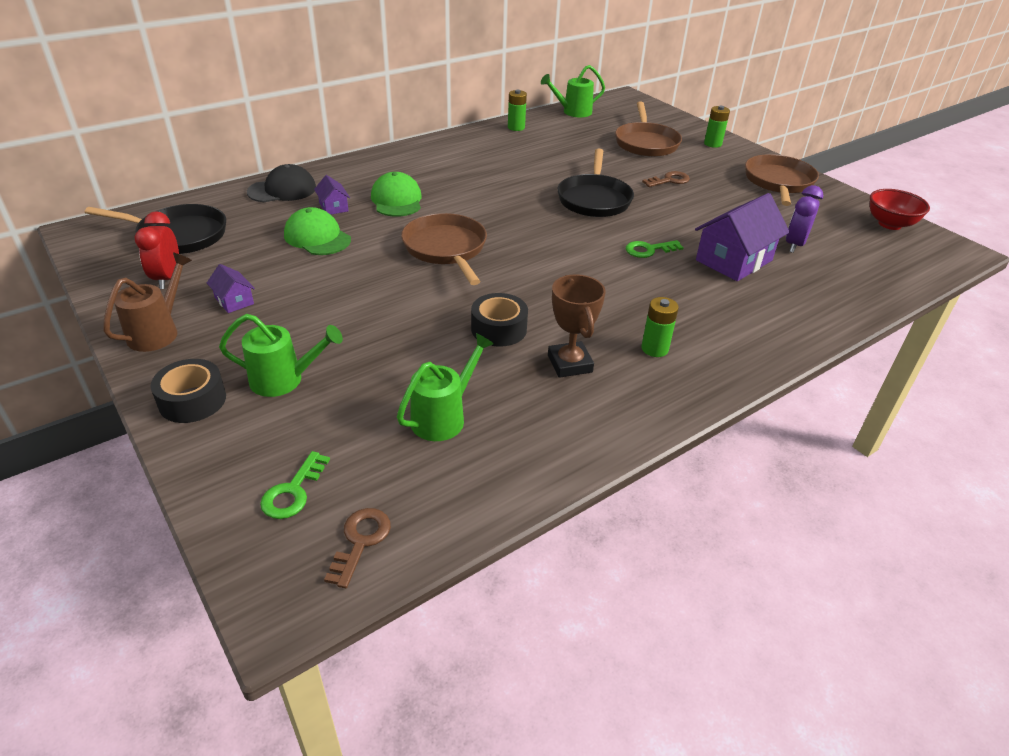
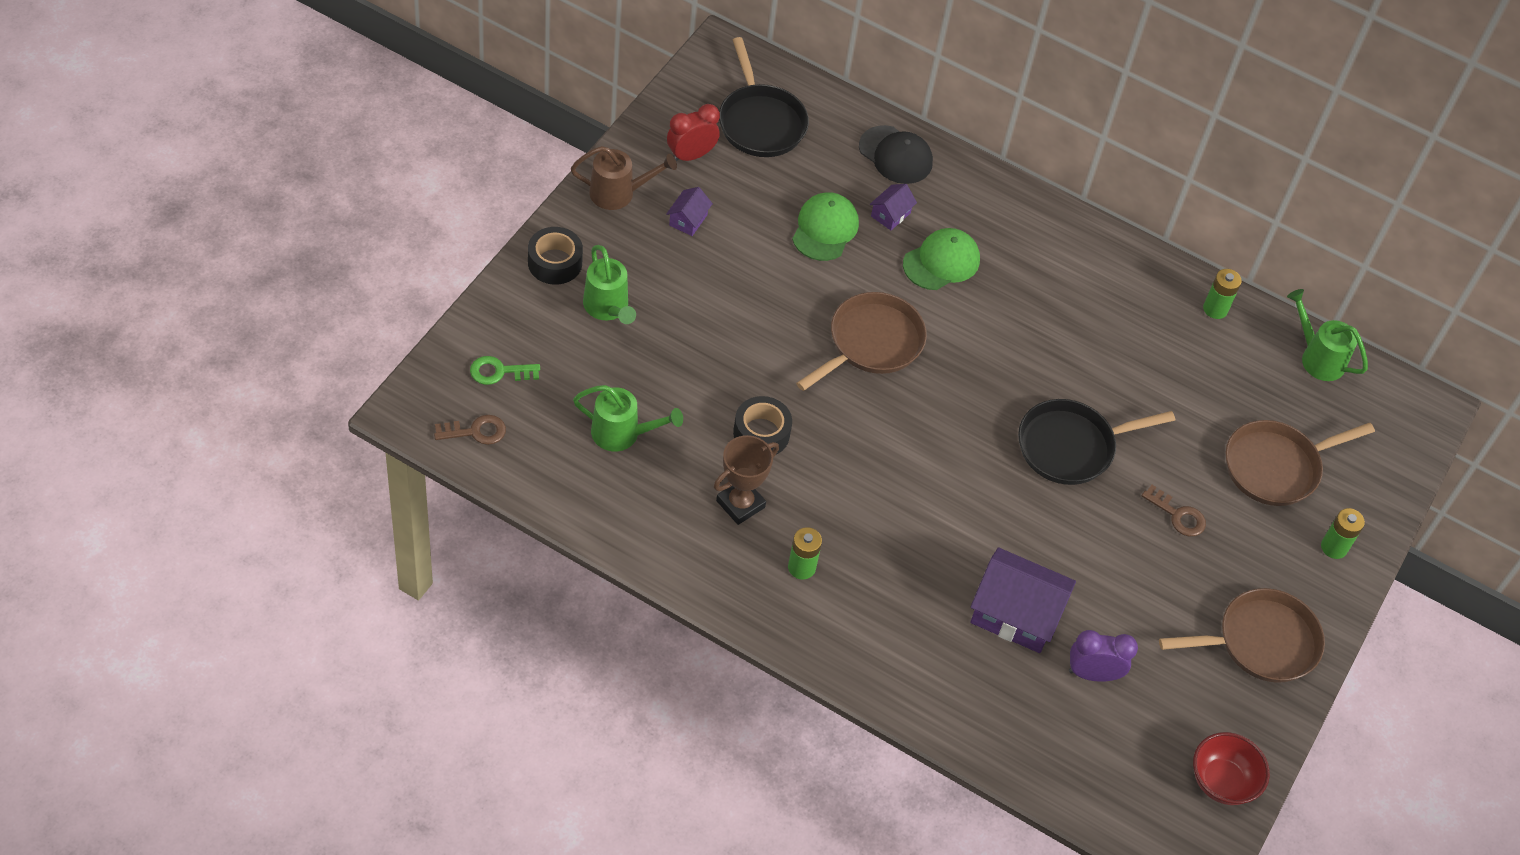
camera: 60 degrees right, 15 degrees up
green key [626,240,684,258] -> none

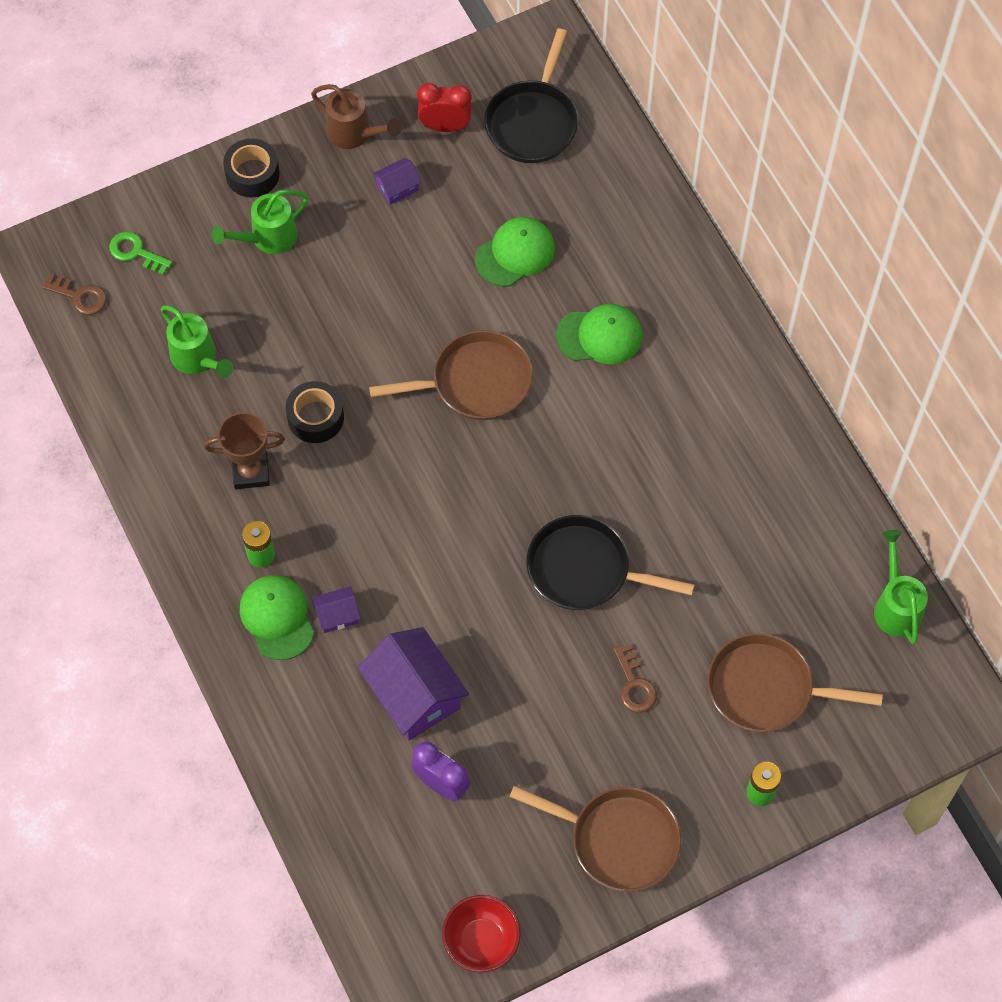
camera: 40 degrees right, 10 degrees up
green watering can [583,245,636,324] -> green watering can turned 45 degrees clockwise [212,190,309,254]
black cap [859,125,933,184] -> none
purple house [869,184,917,230] -> purple house moved to [312,586,361,633]
green battery [1203,269,1242,319] -> none
none -> green cap [240,575,314,660]

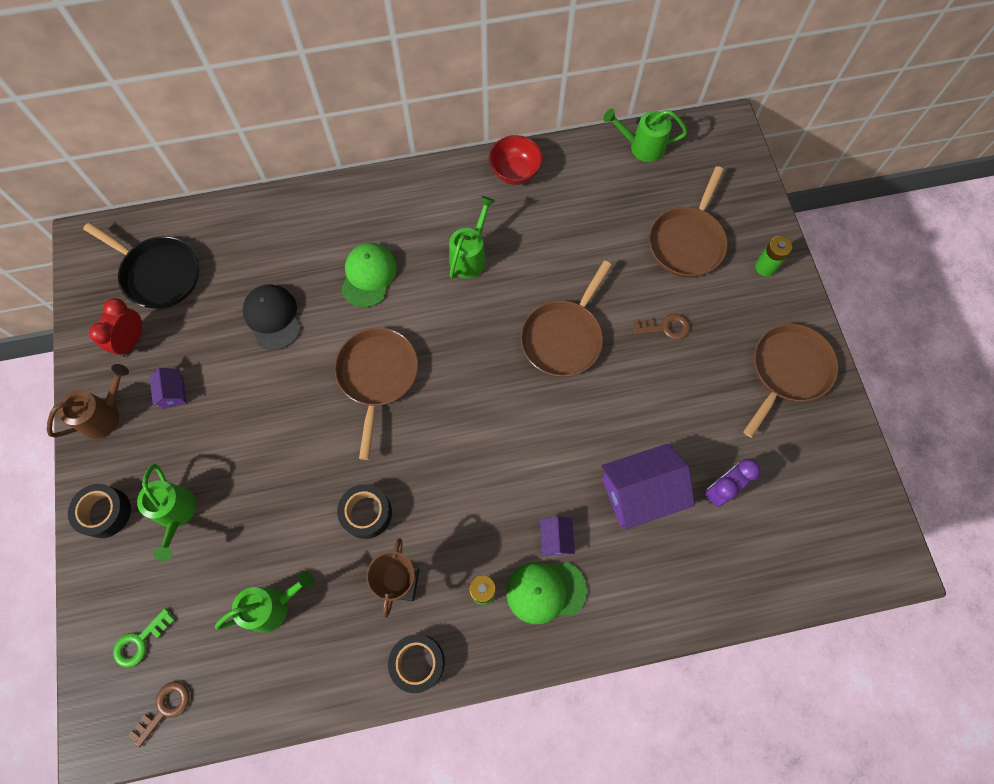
camera: 75 degrees left, 5 degrees up
red bowl [442,895,521,973] -> red bowl moved to [489,135,543,185]
green cap [475,217,555,287] -> black cap [243,284,301,350]
black pan [526,515,695,610] -> brown pan [520,261,612,377]
none -> black tape [388,634,445,693]
none -> green watering can [449,196,495,279]

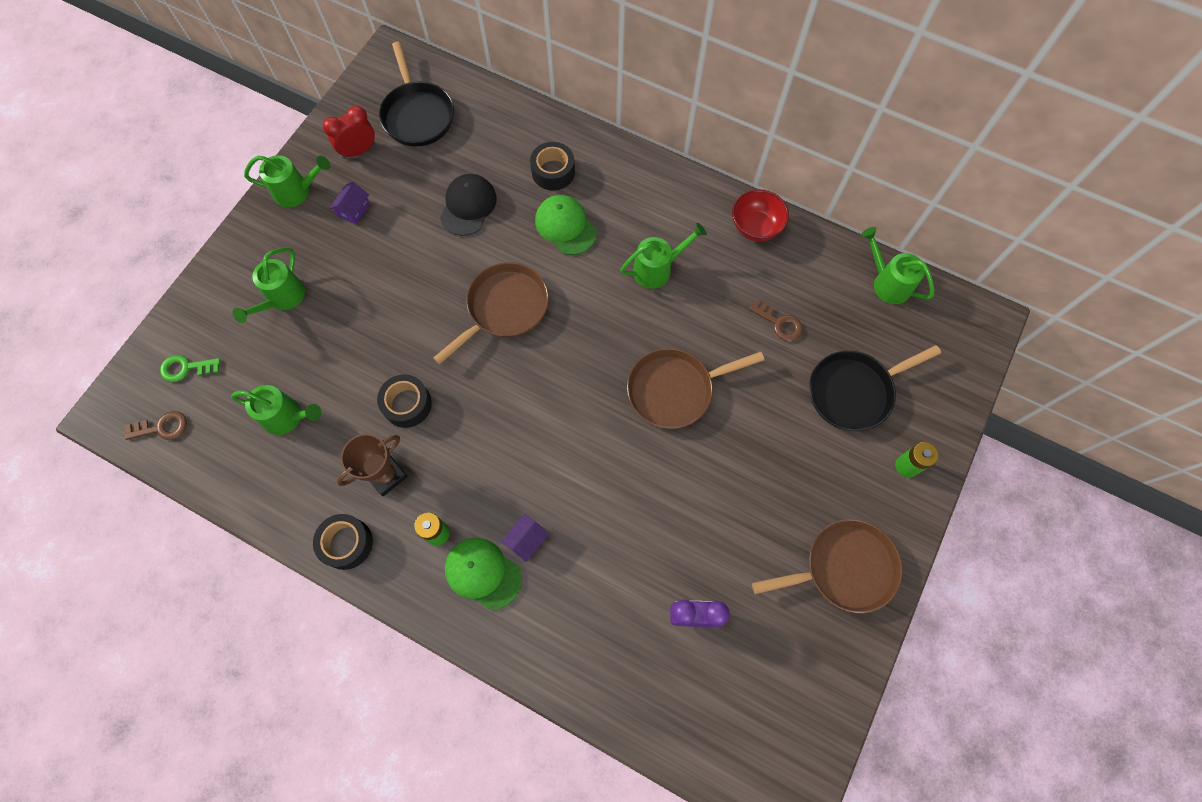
camera: 40 degrees right, 0 degrees up
brown watering can [47,364,129,439] -> green watering can [244,155,330,207]
black tape [68,484,131,538] -> black tape moved to [530,142,575,191]
green cap [341,243,397,308] -> green cap turned 90 degrees counterclockwise [535,195,597,255]
purple house [601,444,695,529] -> none
brown key [633,314,690,340] -> brown key moved to [749,299,803,341]
brown pan [649,166,728,278] -> black pan [809,345,941,431]

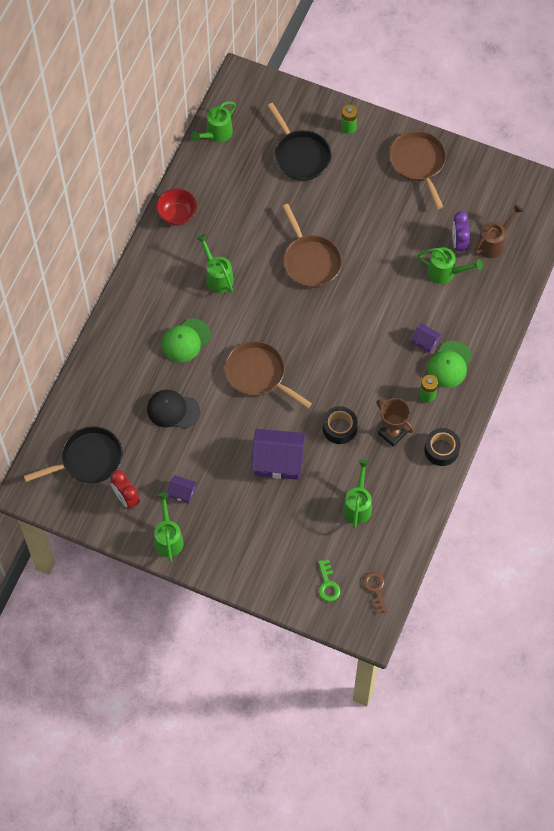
camera: 95 degrees left, 5 degrees down
green watering can [233,247,305,323] -> green watering can moved to [417,247,483,284]
black tape [530,142,575,191] -> none
brown key [749,299,803,341] -> none
none -> purple house [251,429,305,480]
none -> brown watering can [474,204,524,258]

